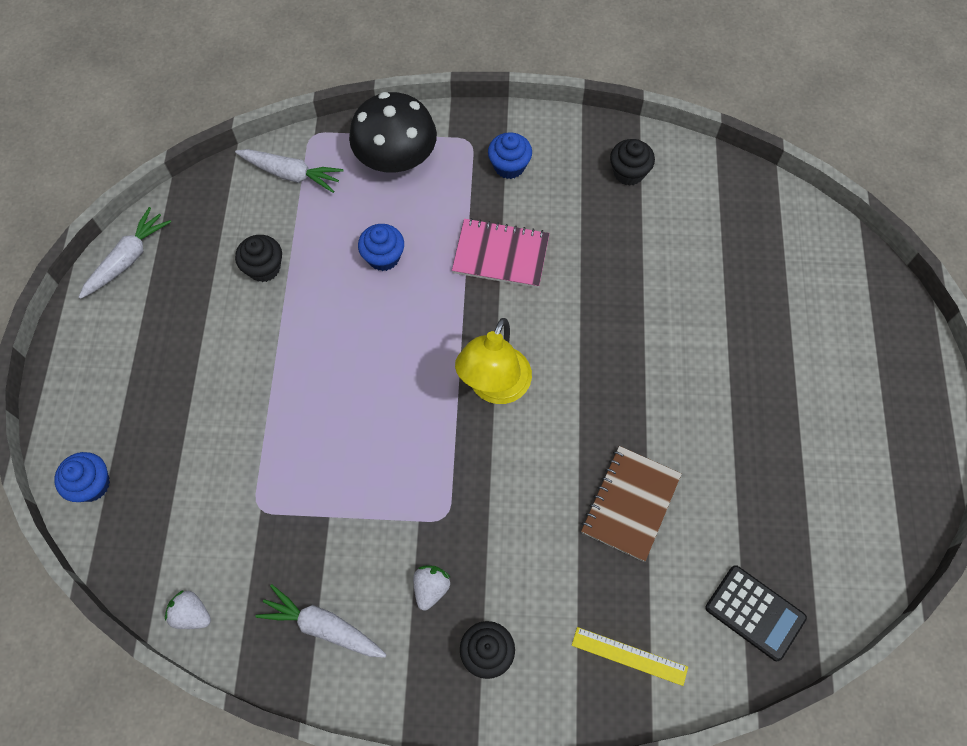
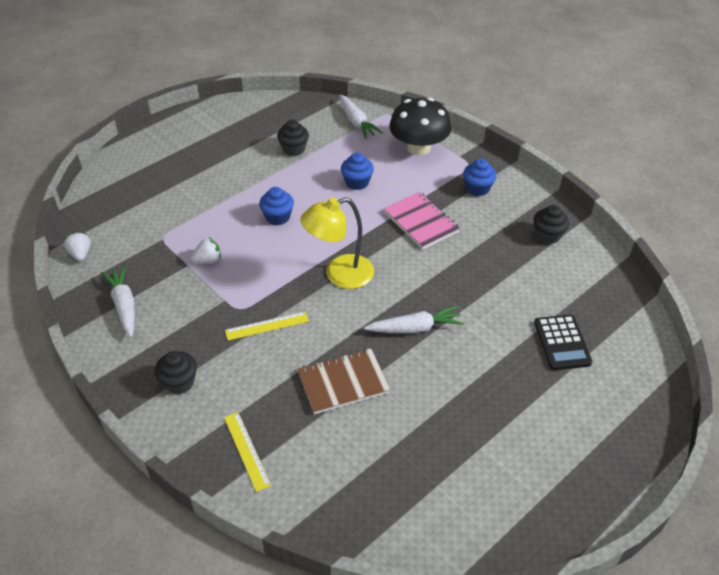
camera: 45 degrees right, 20 degrees down
blue cupcake [54,452,110,502] -> blue cupcake moved to [259,187,294,225]
white carrot [79,207,171,299] -> white carrot moved to [364,306,464,333]
white strawberry [413,565,450,611] -> white strawberry moved to [191,238,221,264]
black calculator [705,565,807,661] -> black calculator moved to [534,315,592,370]
none -> yellow ruler [225,312,309,340]

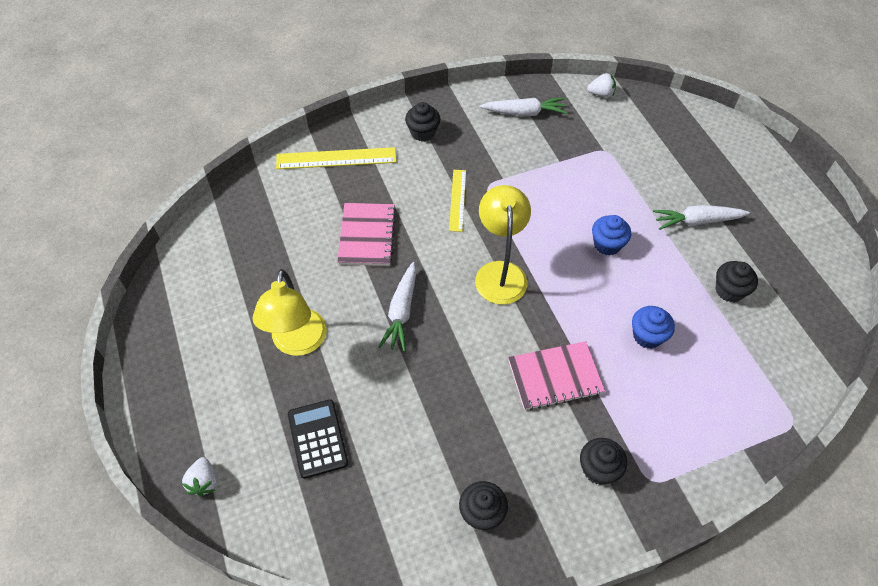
camera: 110 degrees right, 10 degrees up
white strawberry [191,238,221,264] -> white strawberry moved to [182,457,217,497]
yellow ruler [224,412,271,492] -> yellow ruler [276,147,397,169], size x1.57
brown notebook [298,348,390,415] -> pink notebook [337,203,396,266]
white carrot [339,94,383,139] -> white carrot moved to [653,205,750,230]
black mushroom [389,98,452,156] -> none
blue cupcake [463,158,497,196] -> black cupcake [580,438,627,485]
black calculator [534,315,592,370] -> black calculator turned 60 degrees clockwise [288,399,348,479]
none -> yellow lamp [252,269,327,356]

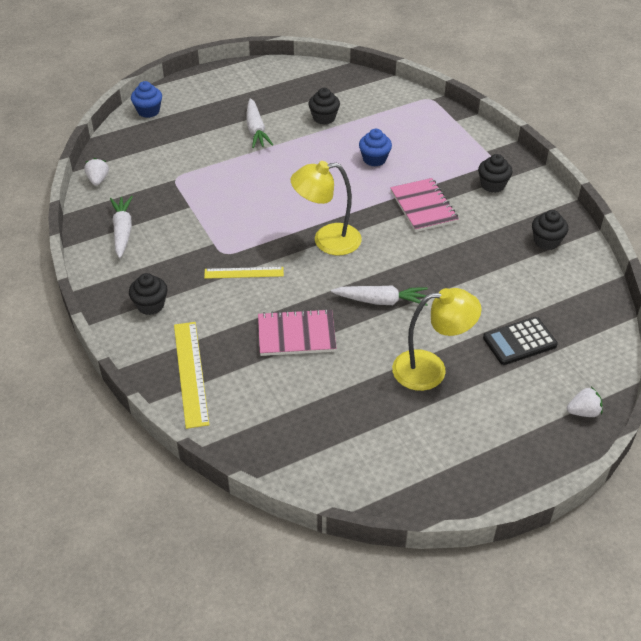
camera: 95 degrees left, 10 degrees down
blue cupcake [592,215,631,256] -> blue cupcake moved to [131,81,162,118]

